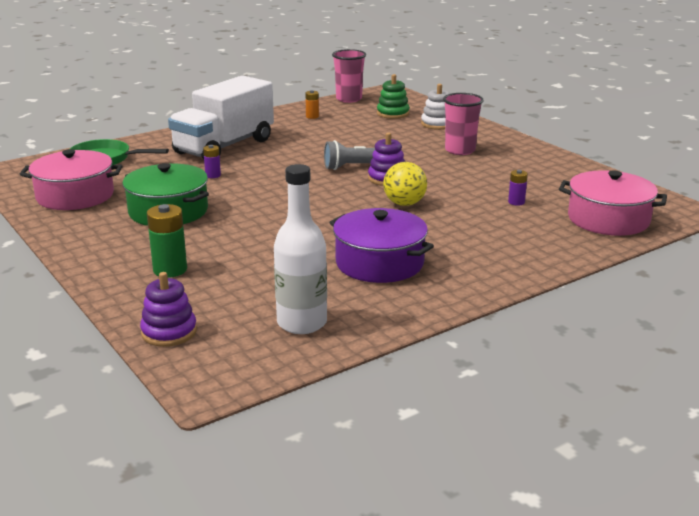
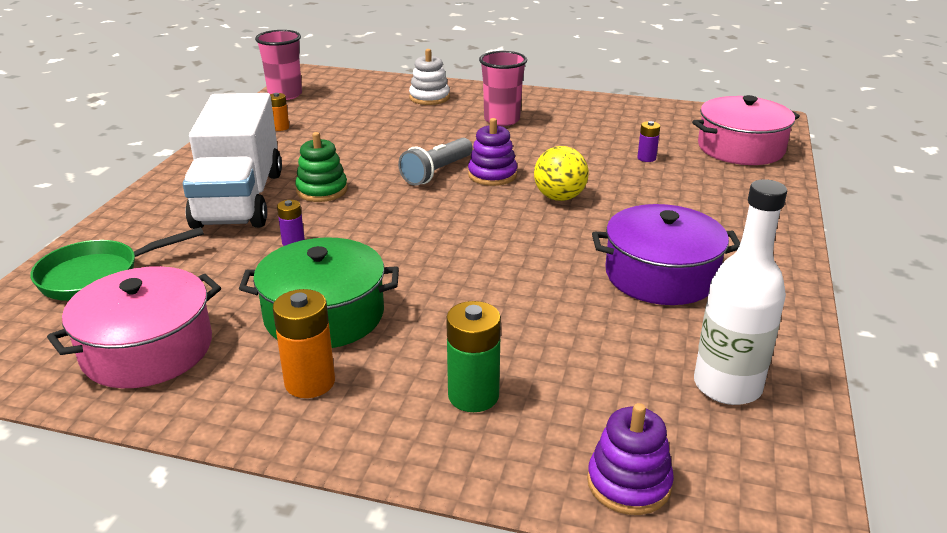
camera: 40 degrees left, 5 degrees up
green stacking toy [377,74,410,119] -> green stacking toy moved to [295,132,348,202]
none -> orange battery [273,289,335,398]

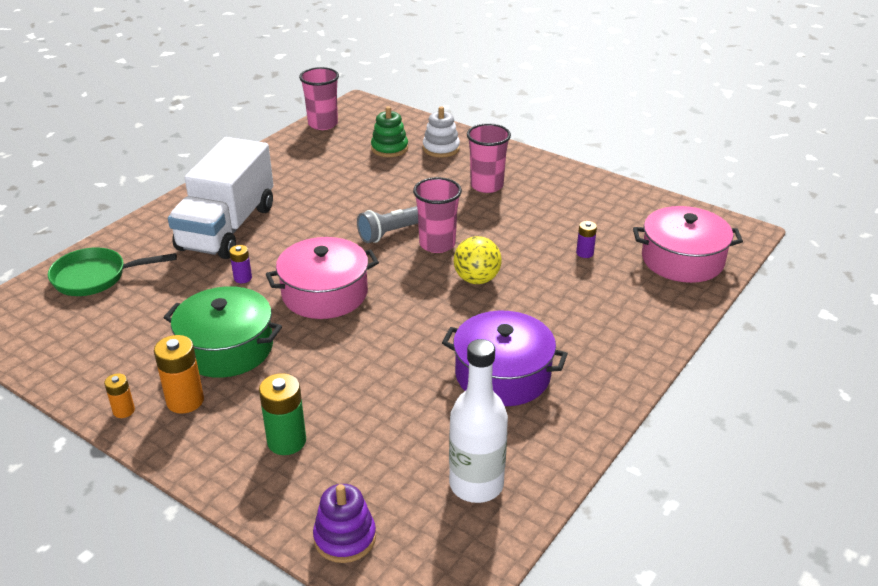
camera: 20 degrees right, 5 degrees up
pink pot [47,266,221,388] -> pink pot moved to [266,237,379,319]
orange battery [270,93,289,131] -> orange battery moved to [104,373,135,418]
green stacking toy [295,132,348,202] -> green stacking toy moved to [371,106,408,157]
purple stacking toy [468,118,517,186] -> pink cup [413,177,462,253]

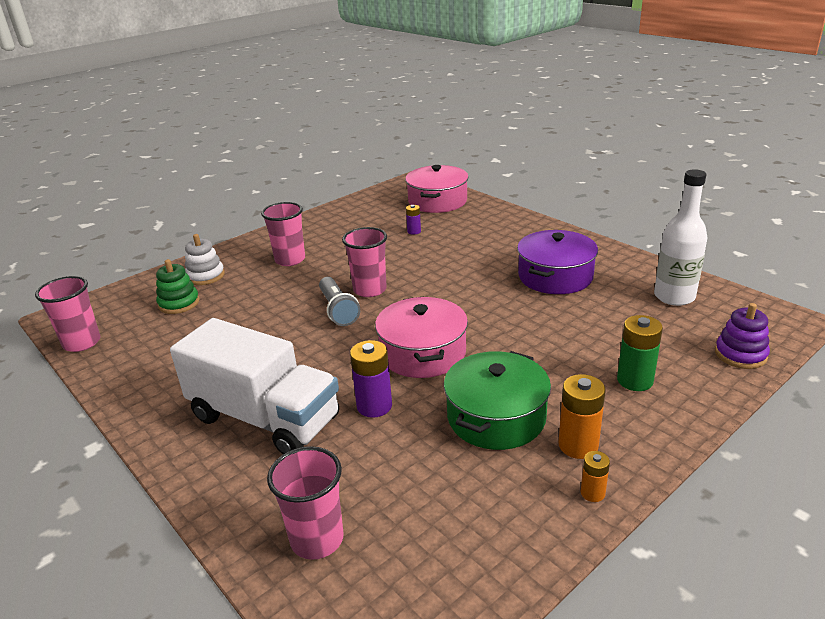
camera: 75 degrees left, 5 degrees down
green pan [48,247,177,296] -> pink cup [267,446,343,560]
purple battery [229,245,252,283] -> purple battery [350,340,392,418], size x1.75
yellow ball [454,236,501,284] -> none

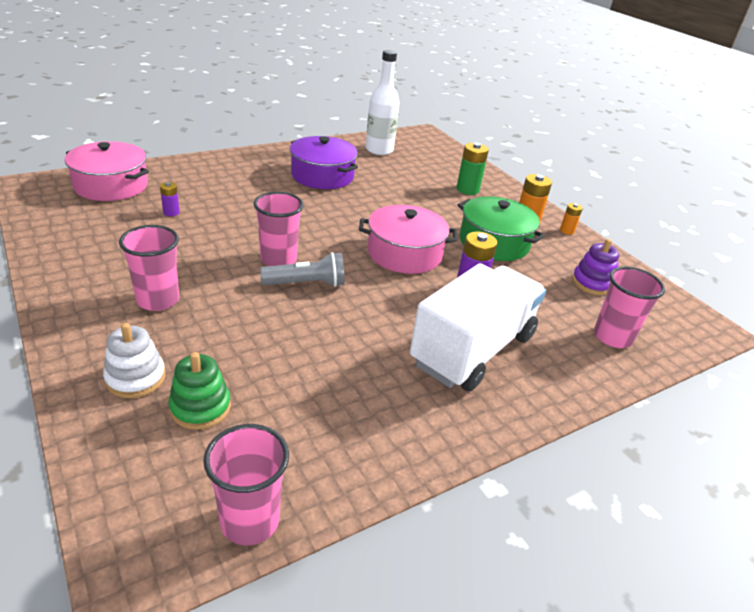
camera: 85 degrees left, 5 degrees up
purple stacking toy [715,303,770,369] -> purple stacking toy moved to [572,239,619,295]

